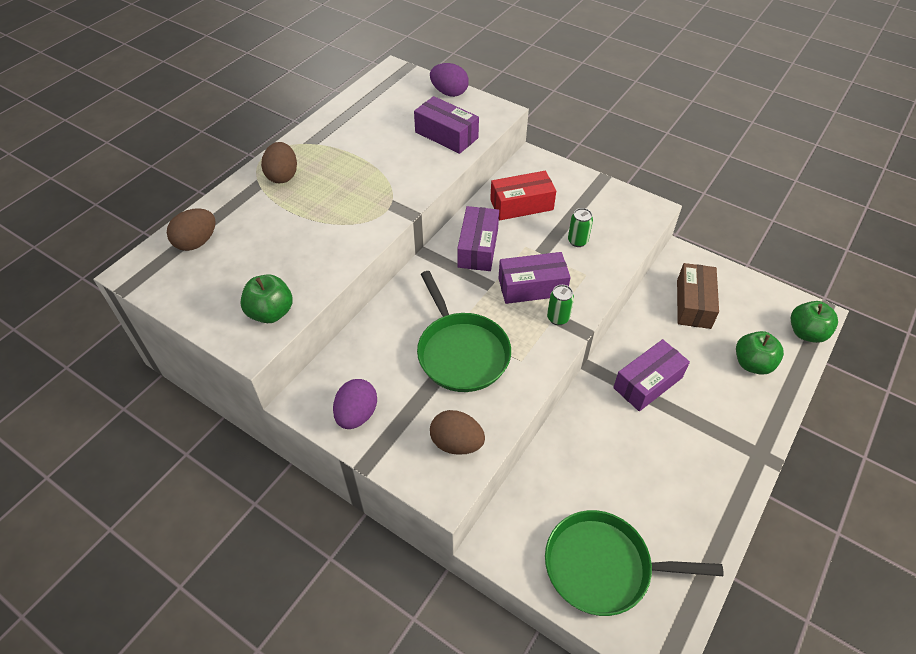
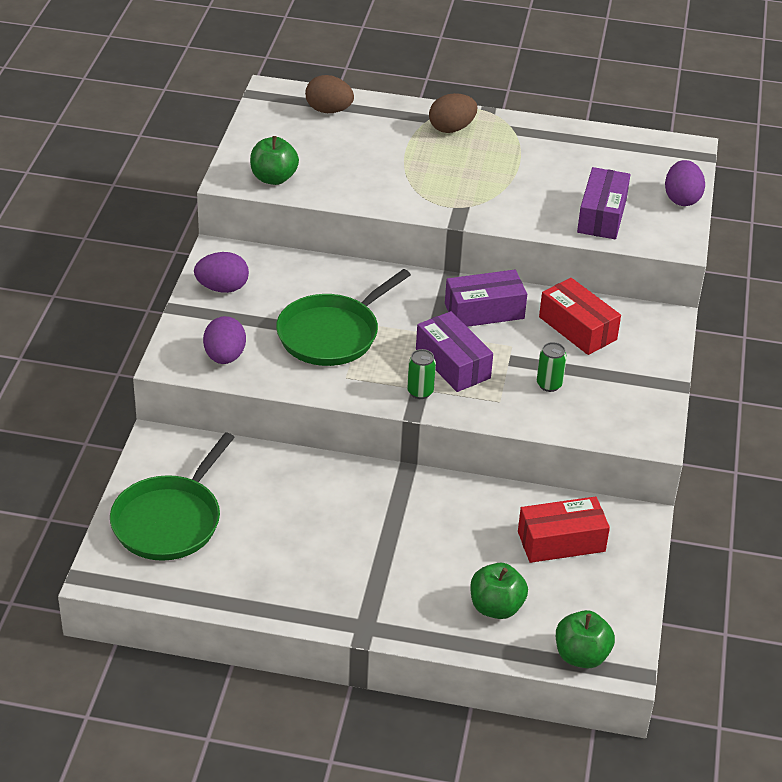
camera: 65 degrees right, 10 degrees down
brown egg [430,410,485,455] -> purple egg [203,316,246,364]
green pan [545,510,724,616] -> green pan turned 135 degrees counterclockwise [110,432,235,561]
purple box [613,339,690,411] -> none
brown box [677,263,719,329] -> red box [518,496,610,563]

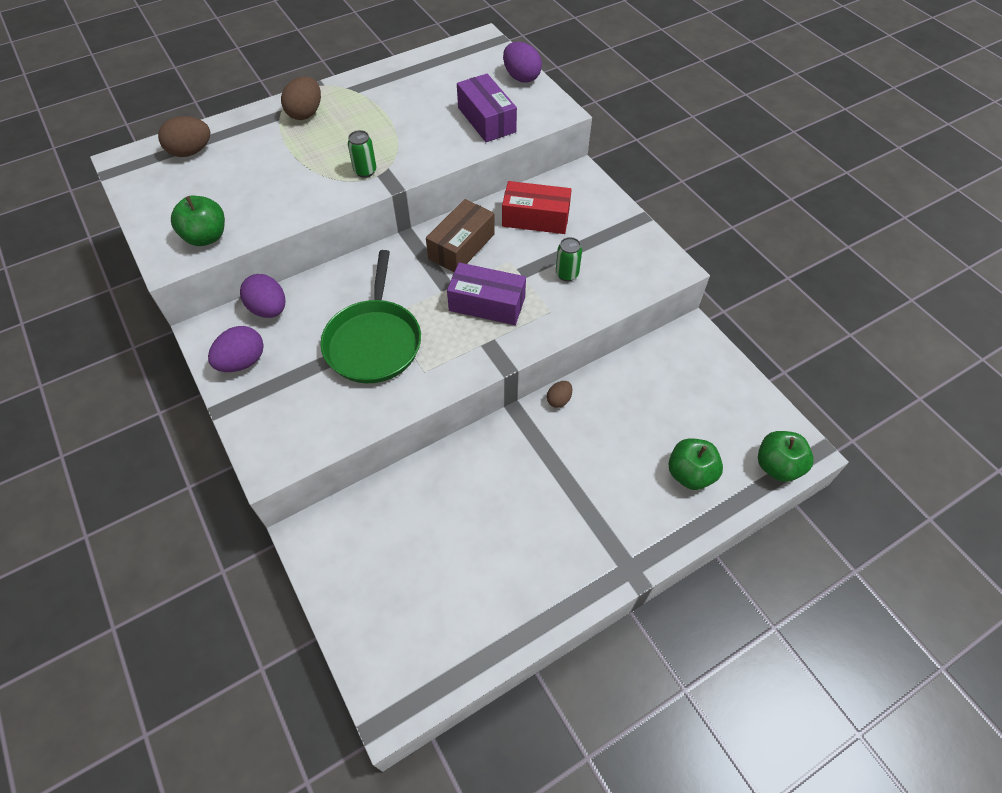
camera: 40 degrees left, 15 degrees up
green pan [110,432,235,561] -> none
purple egg [203,316,246,364] -> purple egg moved to [240,274,285,318]
green can [407,349,436,399] -> green can moved to [348,130,376,178]
purple box [445,270,527,327] -> brown box [426,199,495,272]
red box [518,496,610,563] -> none
none -> brown egg [547,381,572,408]

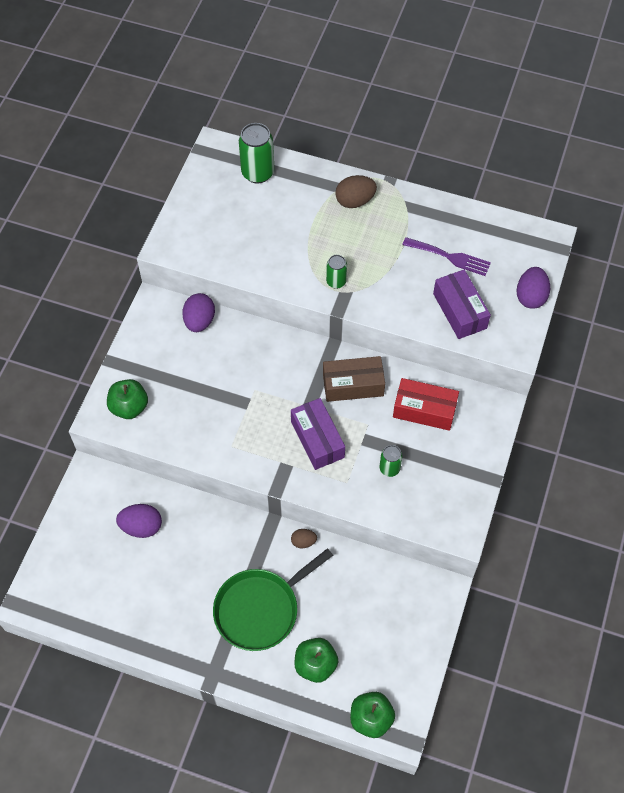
camera: 50 degrees right, 5 degrees up
brown egg [158,116,211,157] -> green can [239,123,274,184]
green apple [171,196,225,246] -> green apple moved to [107,379,148,419]
purple egg [208,326,264,372] -> purple egg moved to [116,504,162,538]
green pan [320,250,421,383] -> green pan moved to [213,548,333,651]
purple box [457,74,517,142] -> purple box turned 45 degrees counterclockwise [433,270,491,339]
red box [502,181,572,234] -> red box turned 45 degrees counterclockwise [393,378,459,431]
none -> purple fork [402,237,491,276]

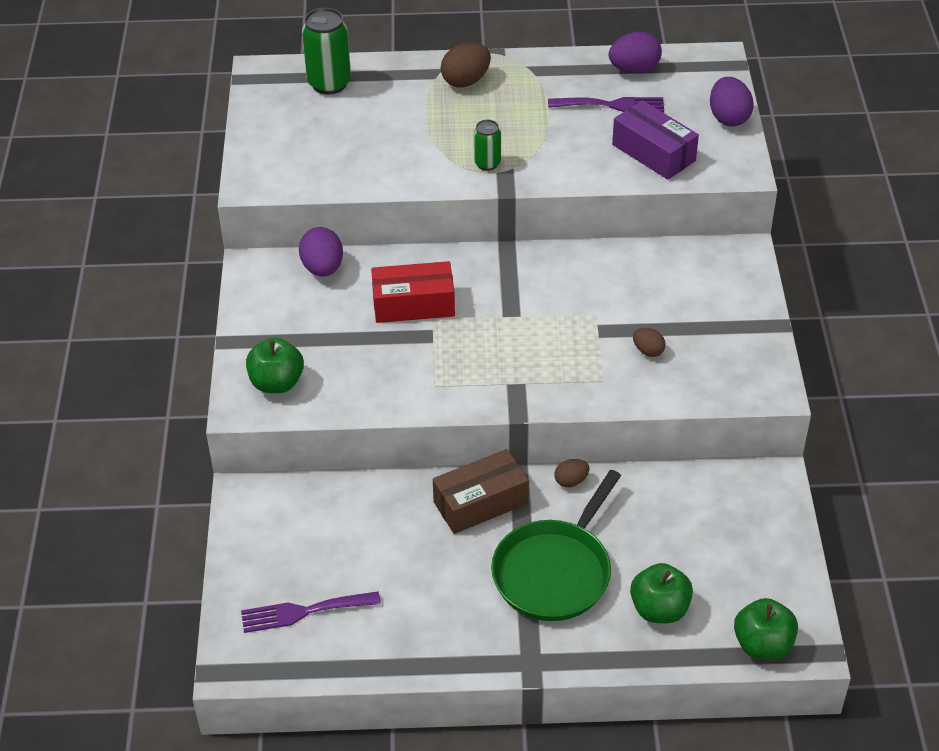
camera: 20 degrees left, 15 degrees down
purple egg [116,504,162,538] -> purple egg moved to [609,32,662,73]
purple box [291,398,345,470] -> none
brown box [323,356,385,402] -> brown box moved to [433,449,529,534]
green can [380,445,403,477] -> brown egg [633,328,666,357]
red box [393,378,459,431] -> red box moved to [371,261,455,323]
none -> purple fork [241,591,381,633]

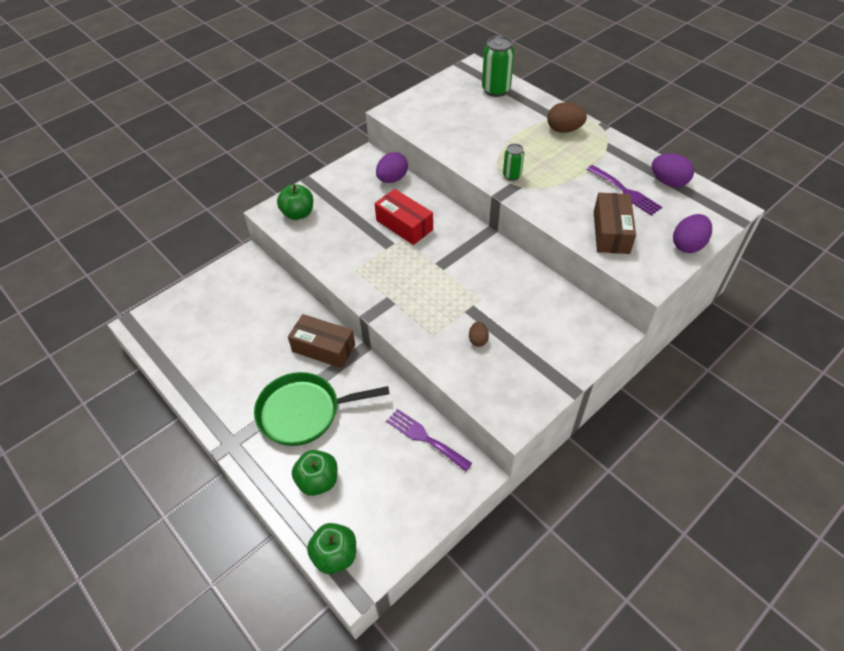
camera: 50 degrees right, 5 degrees up
purple fork [241,591,381,633] -> purple fork moved to [386,409,472,472]
brown egg [555,459,589,488] -> none
purple box [612,100,699,180] -> brown box [594,193,636,254]

